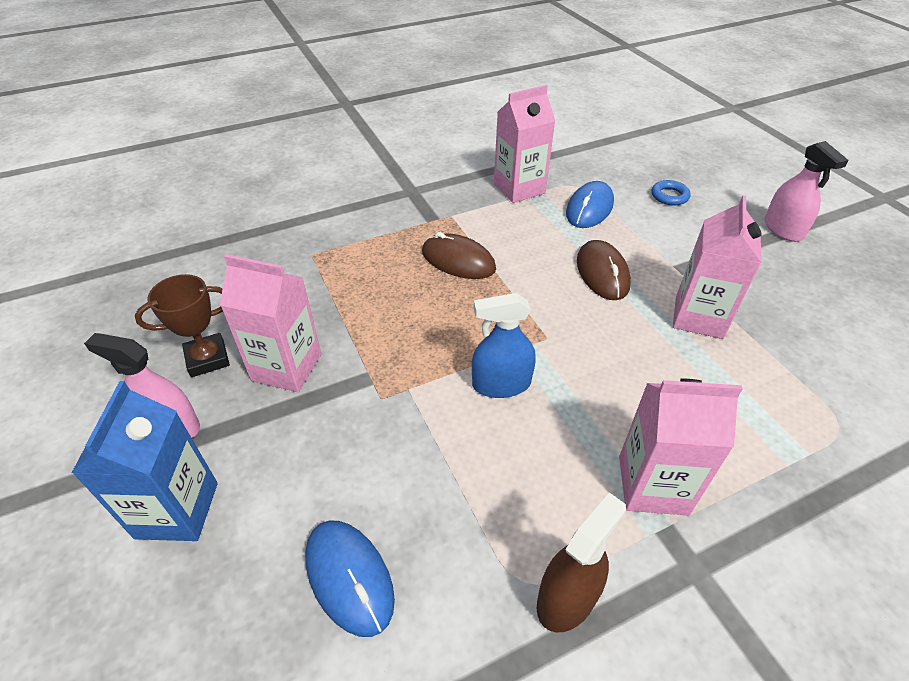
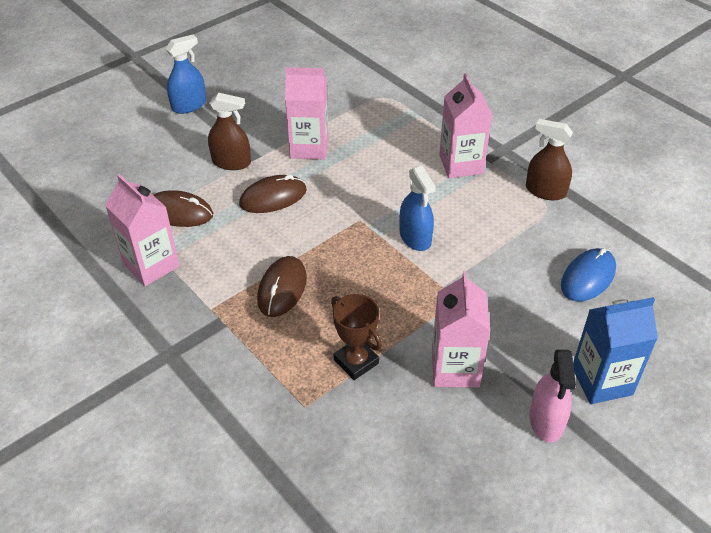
camera: 105 degrees left, 0 degrees up
brown trophy [135,274,230,377] -> brown trophy moved to [331,294,382,380]
blue mouse [566,181,614,228] -> brown mouse [153,190,213,227]
blue ring [652,180,691,206] -> none
pink spray bottle [764,141,849,242] -> blue spray bottle [166,35,206,114]
none -> brown spray bottle [208,93,251,170]

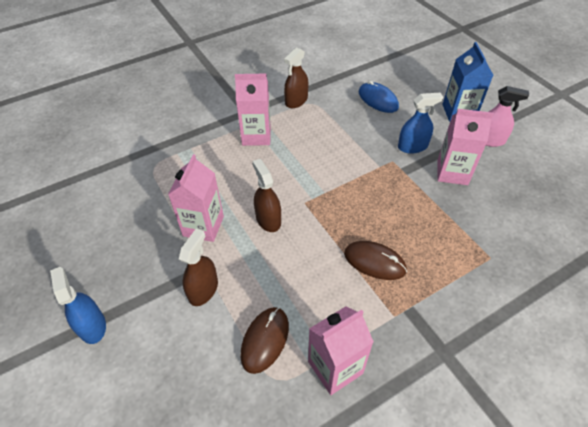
camera: 80 degrees left, 5 degrees up
brown mouse [239,175,307,213] -> none
brown trophy [331,294,382,380] -> none
blue spray bottle [400,166,436,251] -> blue spray bottle moved to [398,93,443,154]
none -> brown spray bottle [252,159,281,232]

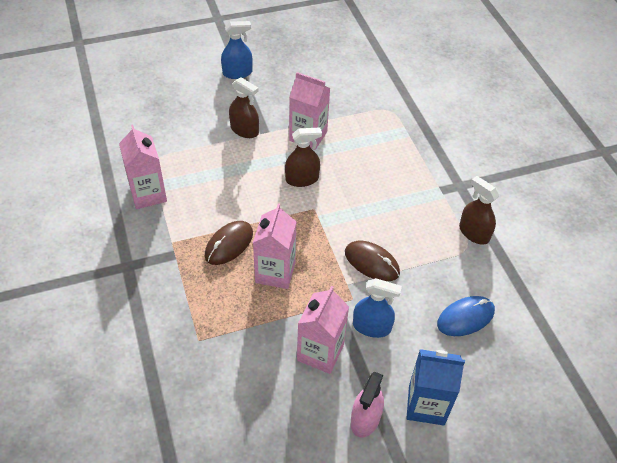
camera: 100 degrees right, 0 degrees up
pink carton [235,74,271,146] -> pink carton moved to [253,203,297,289]
brown mouse [240,307,289,374] -> brown mouse moved to [345,241,400,281]
blue spray bottle [398,93,443,154] -> blue spray bottle turned 75 degrees counterclockwise [353,278,402,338]

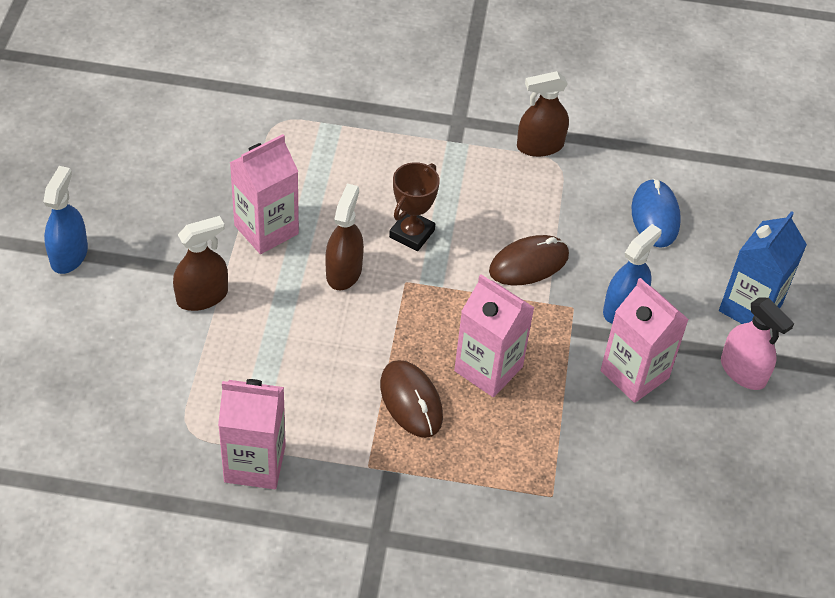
camera: 65 degrees left, 0 degrees up
none -> brown trophy [389,162,440,251]

